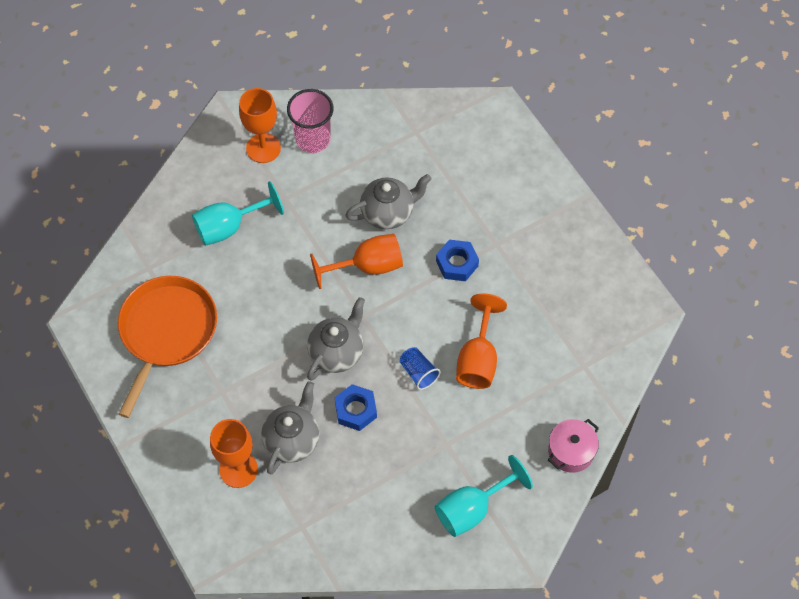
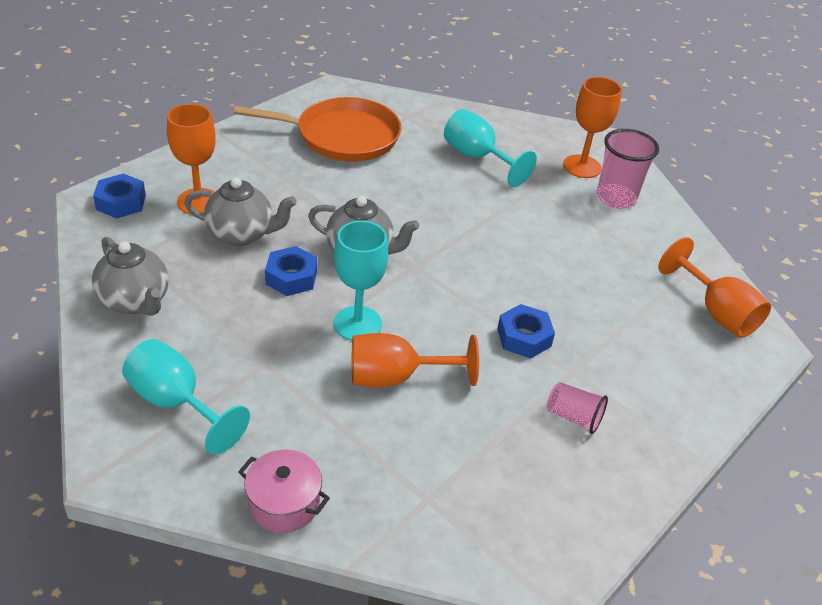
camera: 70 degrees right, 20 degrees down
orange goblet [310,234,403,289] -> orange goblet moved to [658,237,771,338]
grey teapot [345,174,431,229] -> grey teapot moved to [92,237,169,316]
blue cup [399,347,441,390] -> turquoise goblet [334,221,388,341]
none -> blue nut [93,174,146,219]
none -> pink cup [547,382,608,434]

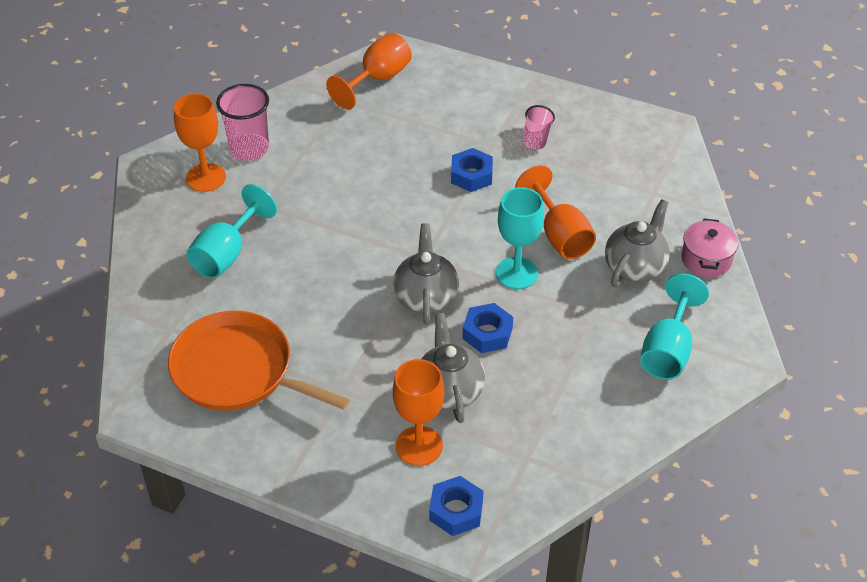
camera: 105 degrees left, 5 degrees up
grey teapot [92,237,169,316] -> grey teapot moved to [605,199,670,287]
orange pan [234,97,401,162] -> orange pan turned 45 degrees counterclockwise [168,311,350,411]

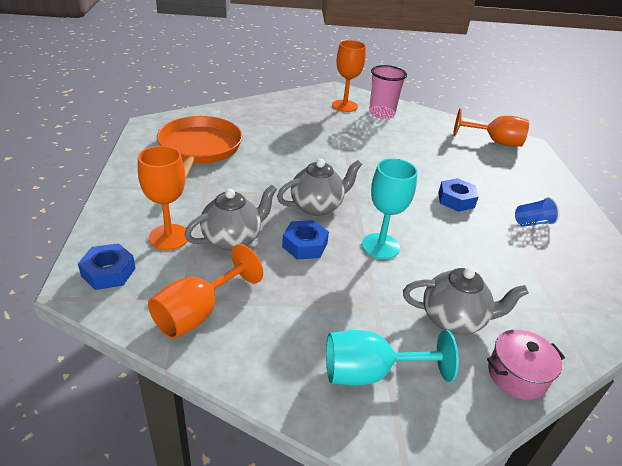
camera: 60 degrees right, 10 degrees down
turquoise goblet [186,184,277,278] -> none
orange goblet [515,165,596,259] -> orange goblet moved to [148,244,263,339]
pink cup [523,105,555,150] -> blue cup [515,197,560,227]

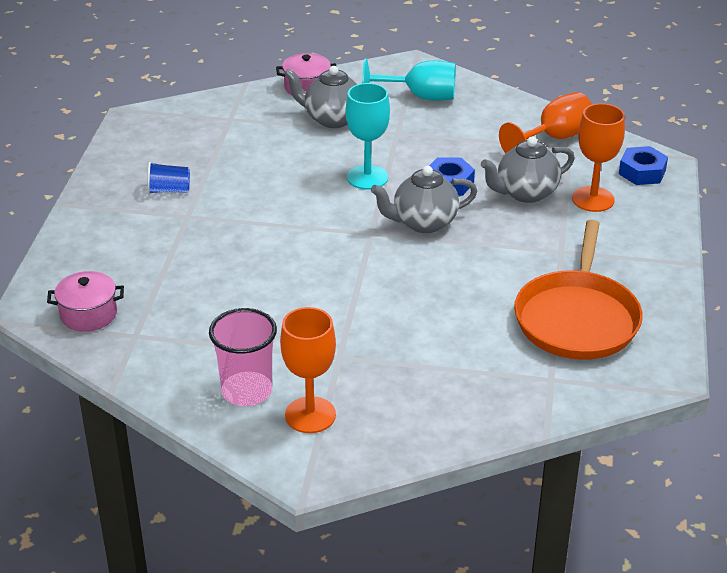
camera: 165 degrees left, 0 degrees up
blue nut [438,178,479,212] -> none
orange goblet [453,108,529,147] -> pink pot [47,271,124,332]

